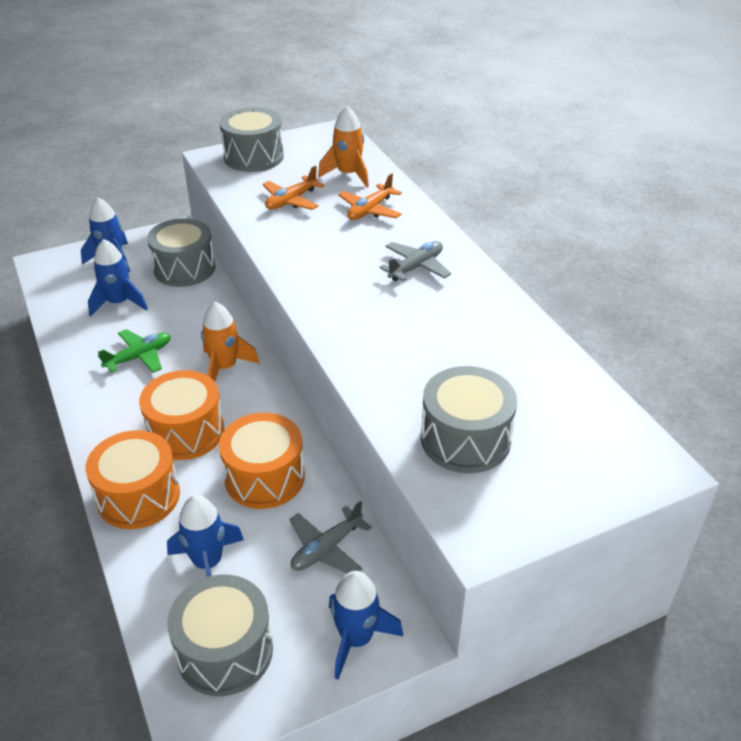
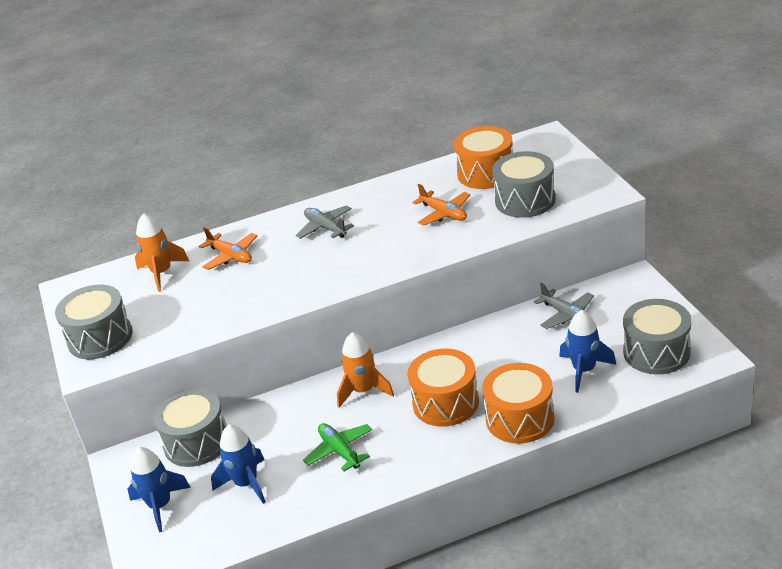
camera: 80 degrees left, 5 degrees down
orange drum [219,413,305,509] -> orange drum moved to [454,126,513,189]
orange plane [263,166,325,210] -> orange plane moved to [412,184,470,226]
blue rocket [329,571,404,680] -> none

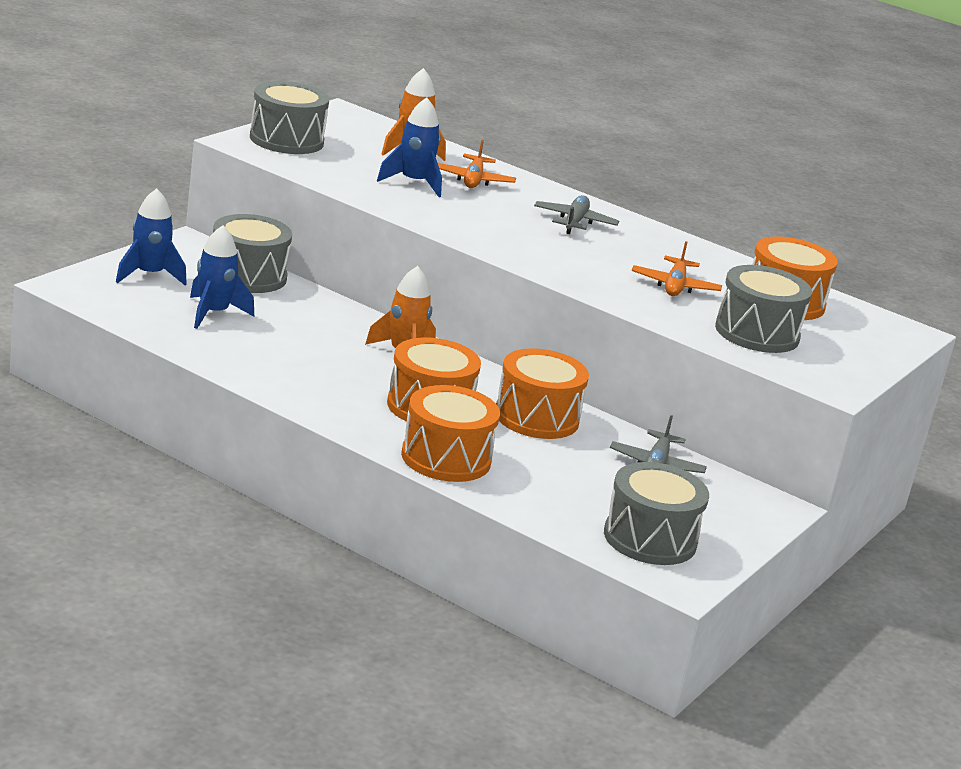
camera: 45 degrees right, 10 degrees down
green plane [303,423,372,471] -> none
blue rocket [559,310,616,393] -> blue rocket moved to [377,98,442,197]
none -> orange drum [496,348,589,439]

